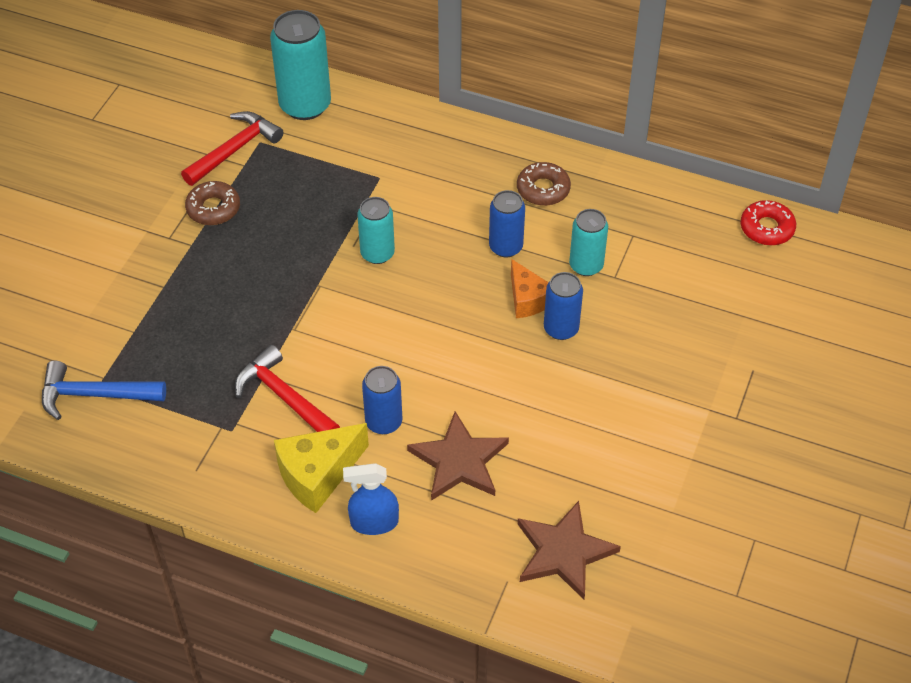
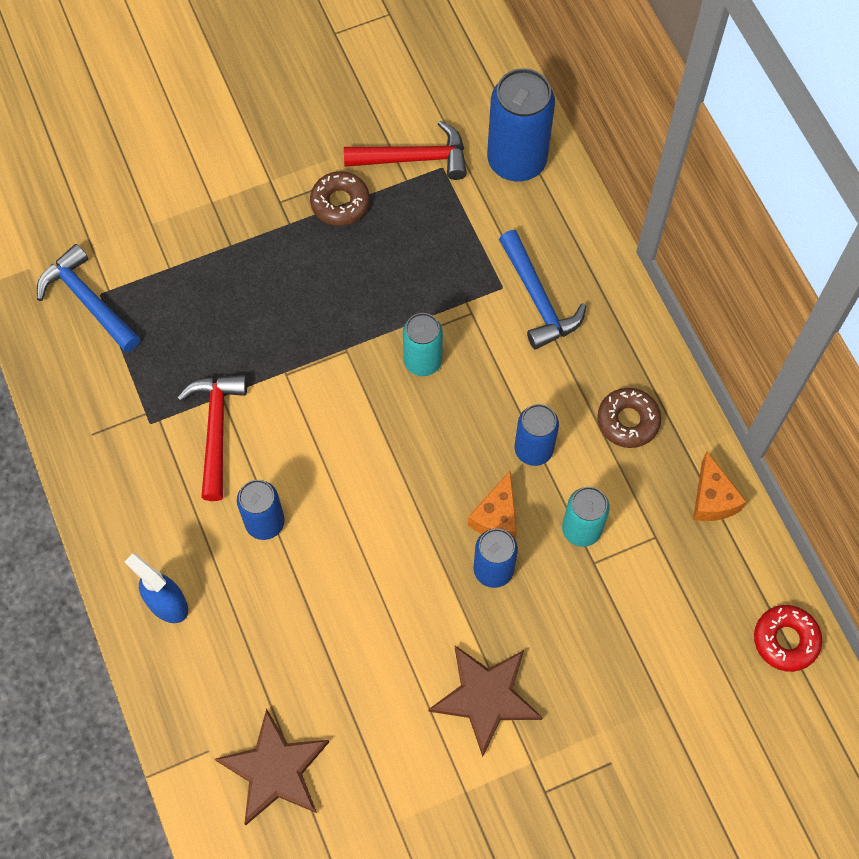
camera: 45 degrees right, 15 degrees up
turquoise can [270,10,331,120] -> blue can [487,68,555,182]
yellow cheese [274,423,369,513] -> none
brown star [407,411,509,501] -> brown star moved to [429,646,543,757]
none -> blue hammer [499,230,586,350]
none -> orange cheese [693,452,747,521]

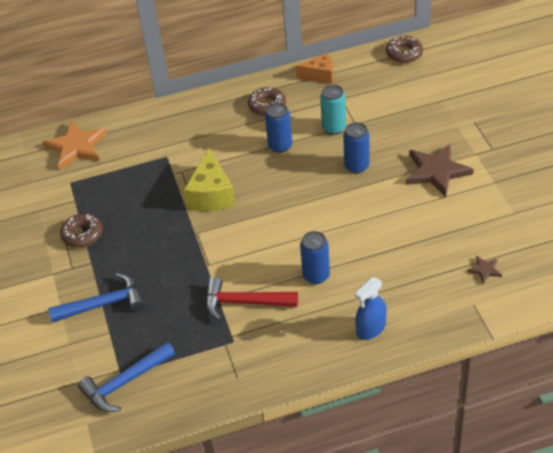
camera: 80 degrees left, 20 degrees down
brown star [215,708,329,825] -> brown star [467,256,502,284], size x0.46
red hammer [344,120,467,180] -> none
turquoise can [403,313,443,376] -> yellow cheese [184,148,236,211]
orange cheese [468,471,517,540] -> none
blue can [487,68,555,182] -> orange star [42,120,107,170]
blue hammer [499,230,586,350] -> blue hammer moved to [48,273,144,323]
red donut [754,605,822,672] -> brown donut [386,36,423,63]

